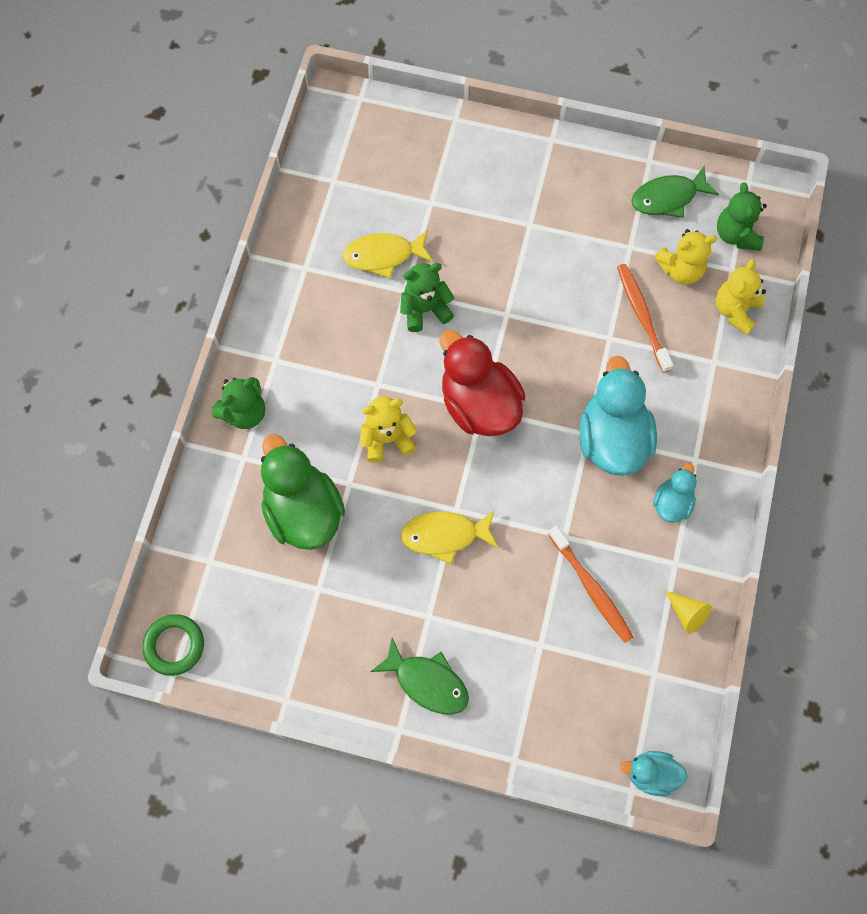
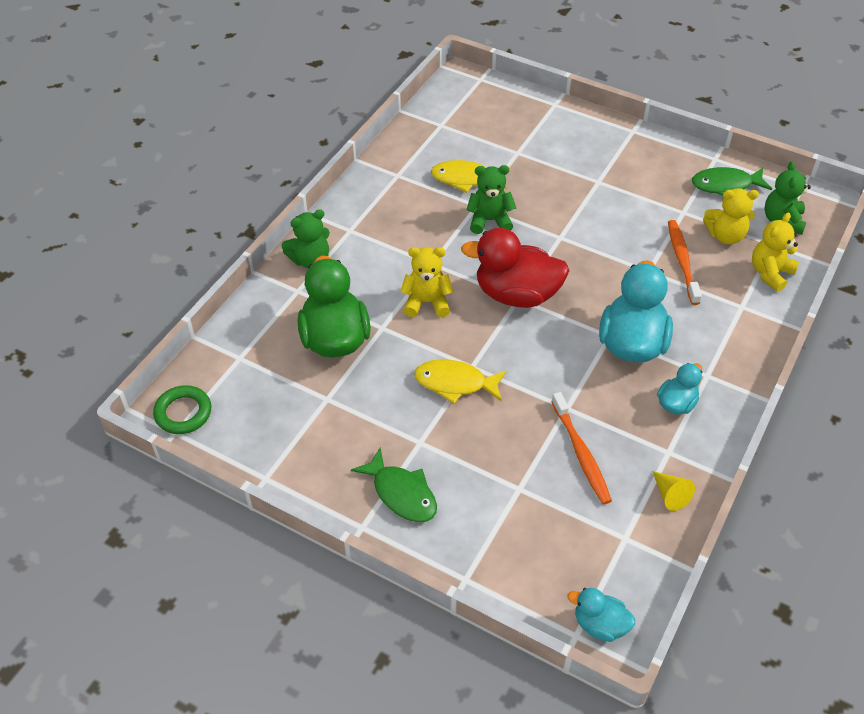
camera: 15 degrees right, 20 degrees down
red duck [440,330,525,436] -> red duck turned 60 degrees counterclockwise [461,228,570,308]

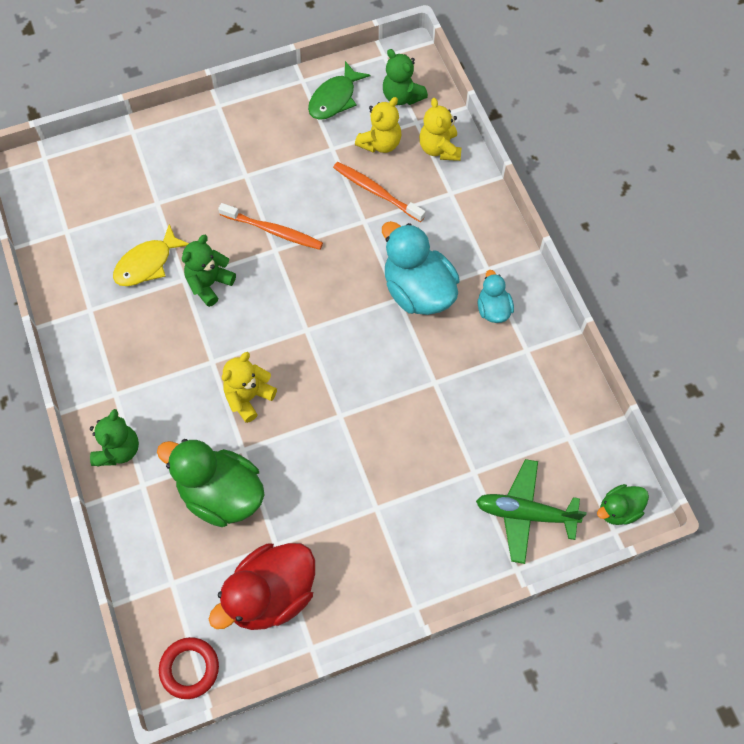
camera: 50 degrees left, 15 degrees up
green ring [153,385,211,434] -> red ring [159,637,219,699]
green fish [351,447,437,522] -> none
yellow fish [414,359,507,404] -> none
red duck [461,228,570,308] -> red duck moved to [209,543,315,630]
orange toothbrush [551,392,612,504] -> orange toothbrush moved to [218,203,323,250]
turquoise duck [567,588,635,642] -> green duck [597,484,649,525]
yellow cone [652,471,695,511] -> none
none -> green plane [476,459,587,564]

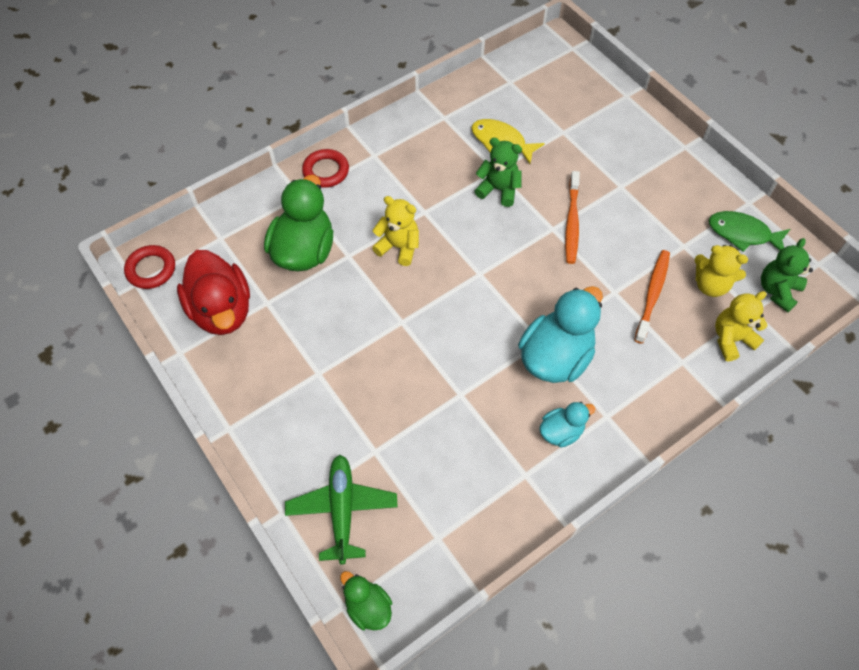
camera: 75 degrees right, 5 degrees down
green teddy bear [90,409,139,467] -> red ring [302,149,349,188]
red duck [209,543,315,630] -> red duck turned 150 degrees counterclockwise [177,250,250,335]

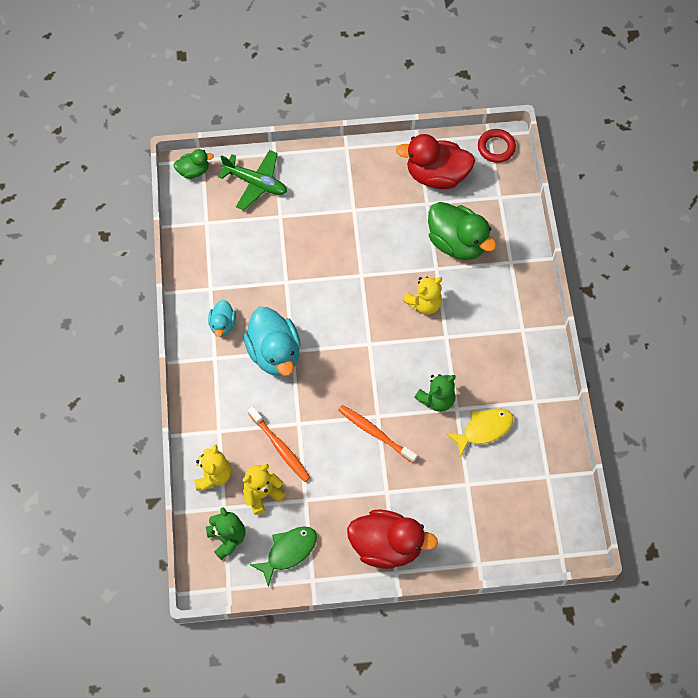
camera: 120 degrees right, 5 degrees up
red ring [302,149,349,188] -> none
none -> red duck [347,510,438,569]

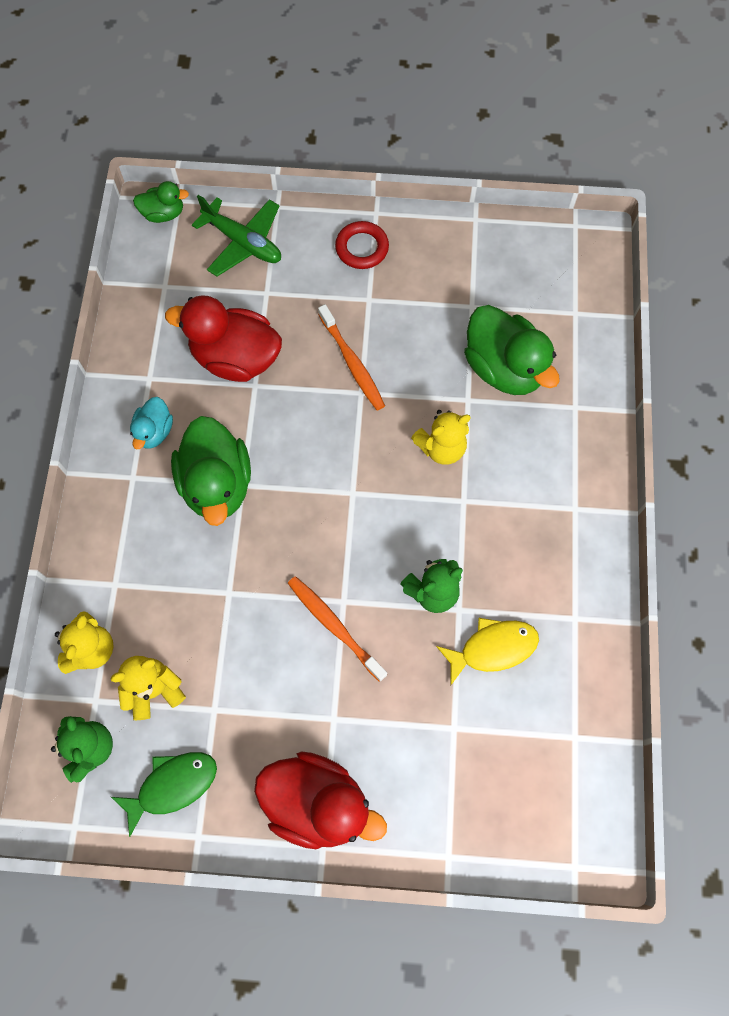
camera: 10 degrees right, 5 degrees up
turquoise duck [244,307,301,376] -> green duck [171,416,251,526]
orange toothbrush [248,406,311,482] -> orange toothbrush moved to [318,304,385,411]
red duck [396,134,475,189] -> red duck moved to [165,295,282,382]
red ring [478,129,516,163] -> red ring moved to [335,221,389,269]

